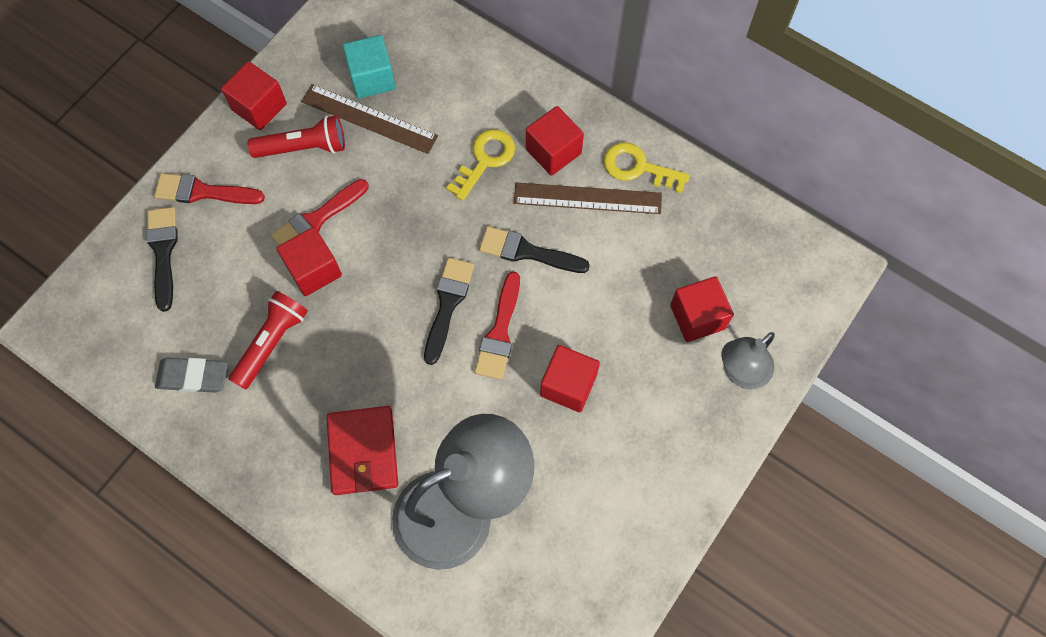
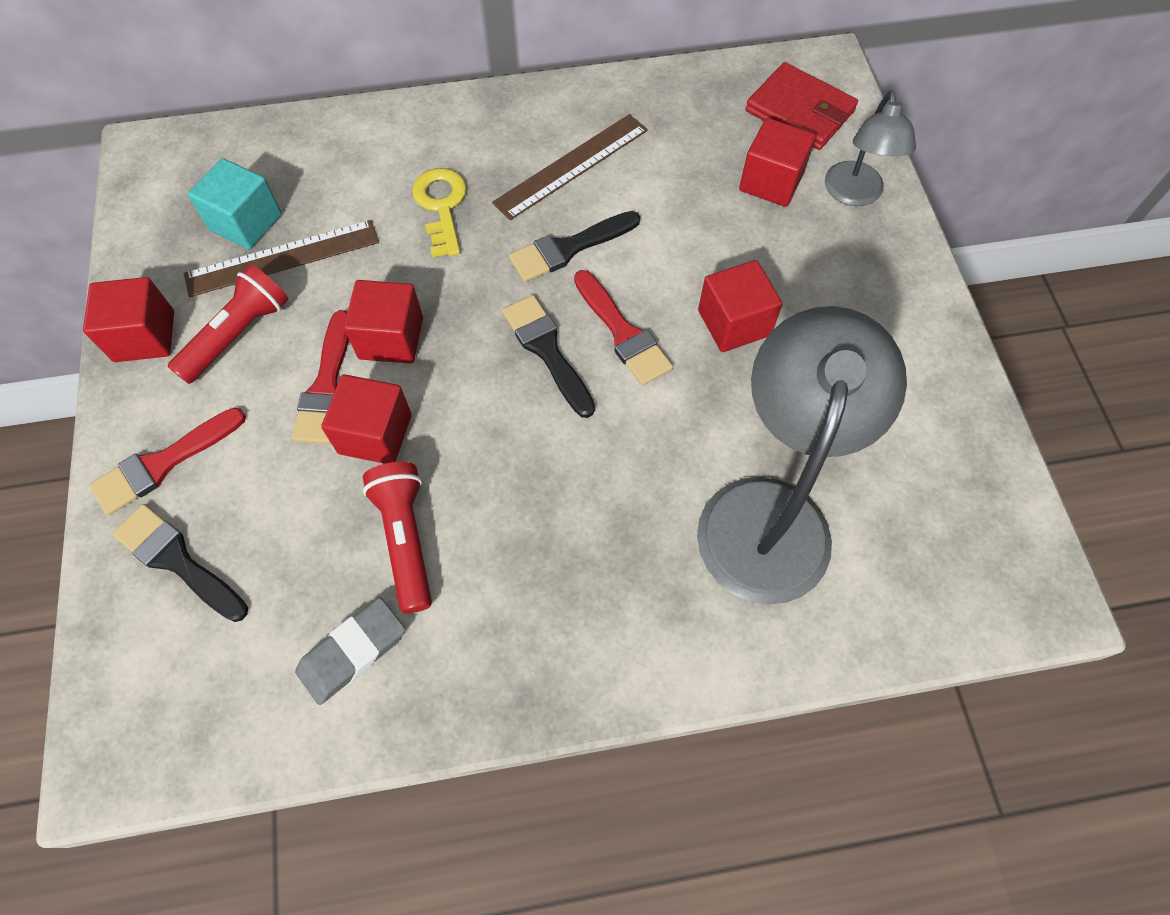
camera: 45 degrees left, 5 degrees down
red wallet [327,406,398,495] -> red wallet moved to [745,62,858,150]
red cube [526,106,584,176] -> red cube moved to [344,280,423,364]
yellow key [604,142,690,193] -> none

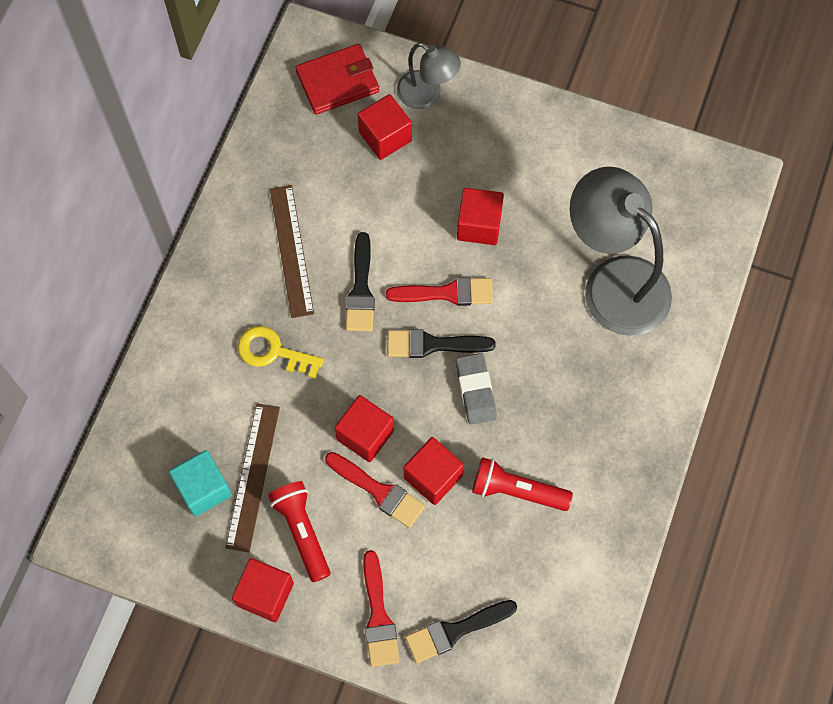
camera: 60 degrees left, 5 degrees up
grey eraser [295,598,405,705] -> grey eraser moved to [456,353,497,425]

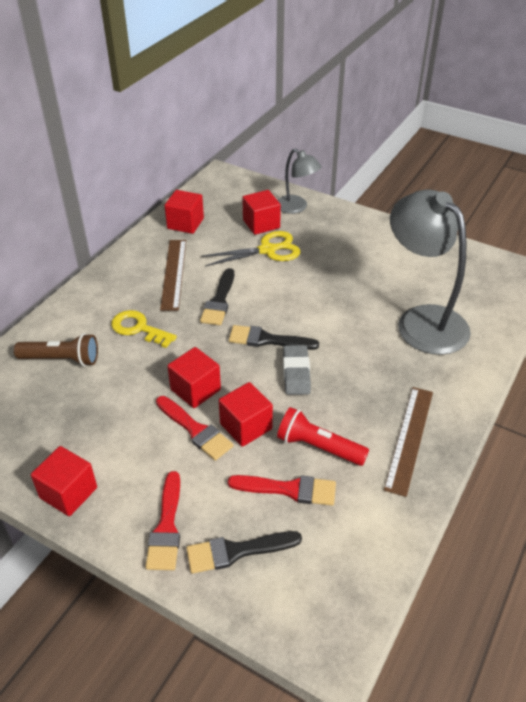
camera: 10 degrees right, 25 degrees down
turquoise cube [169,450,232,517] -> none
brown ruler [225,403,280,552] -> brown ruler moved to [384,387,433,497]
red flashlight [268,481,330,582] -> none
red wallet [296,44,379,115] -> none
red brush [386,277,493,306] -> red brush moved to [228,475,336,506]
red cube [457,188,504,245] -> red cube moved to [164,190,204,234]
none -> brown flashlight [14,333,98,366]
none -> yellow scissors [201,231,301,266]

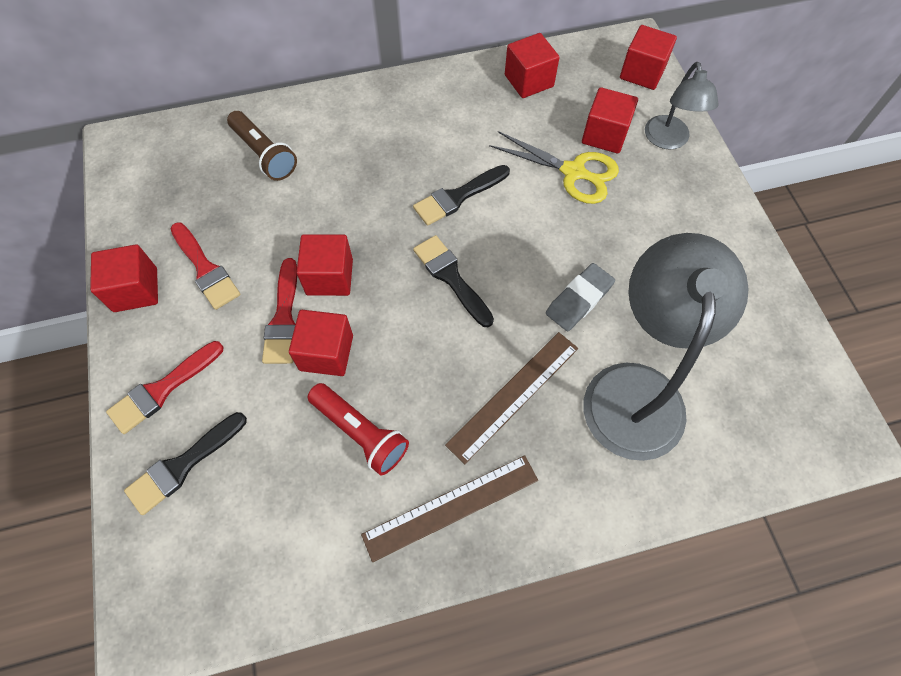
camera: 45 degrees right, 20 degrees up
yellow key [111,310,177,348] -> none
brown ruler [160,240,186,311] -> brown ruler moved to [445,332,578,464]
black brush [186,531,302,574] -> black brush turned 75 degrees counterclockwise [124,412,247,515]
red brush [228,475,336,506] -> red brush moved to [171,222,240,310]
red flashlight [277,407,369,466] -> red flashlight turned 150 degrees clockwise [307,383,409,475]
grey eraser [283,345,311,395] -> grey eraser moved to [546,263,615,331]
none -> red cube [620,25,677,90]

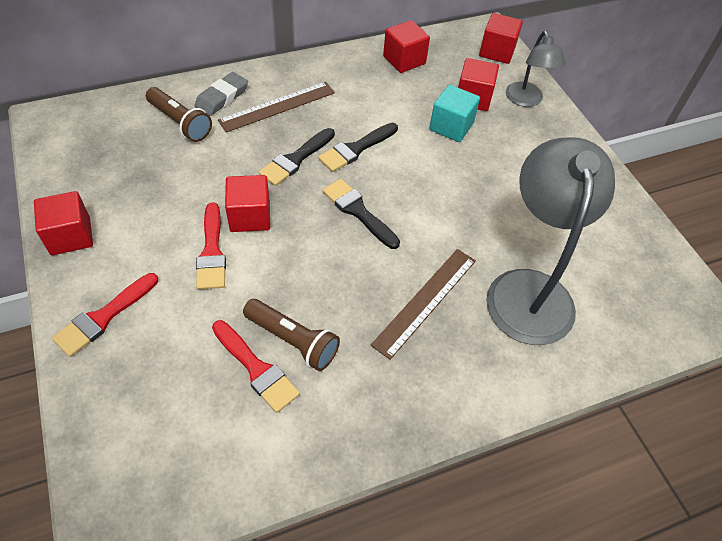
camera: 10 degrees left, 10 degrees down
black brush [124,412,247,515] -> black brush moved to [259,128,335,186]
red brush [171,222,240,310] -> red brush moved to [212,320,300,413]
red cube [289,310,353,376] -> none
red flashlight [307,383,409,475] -> brown flashlight [243,299,340,371]
brown ruler [361,455,538,562] -> brown ruler moved to [218,82,335,133]
yellow scissors [489,131,619,204] -> turquoise cube [429,85,480,142]
grey eraser [546,263,615,331] -> grey eraser moved to [195,72,248,116]

